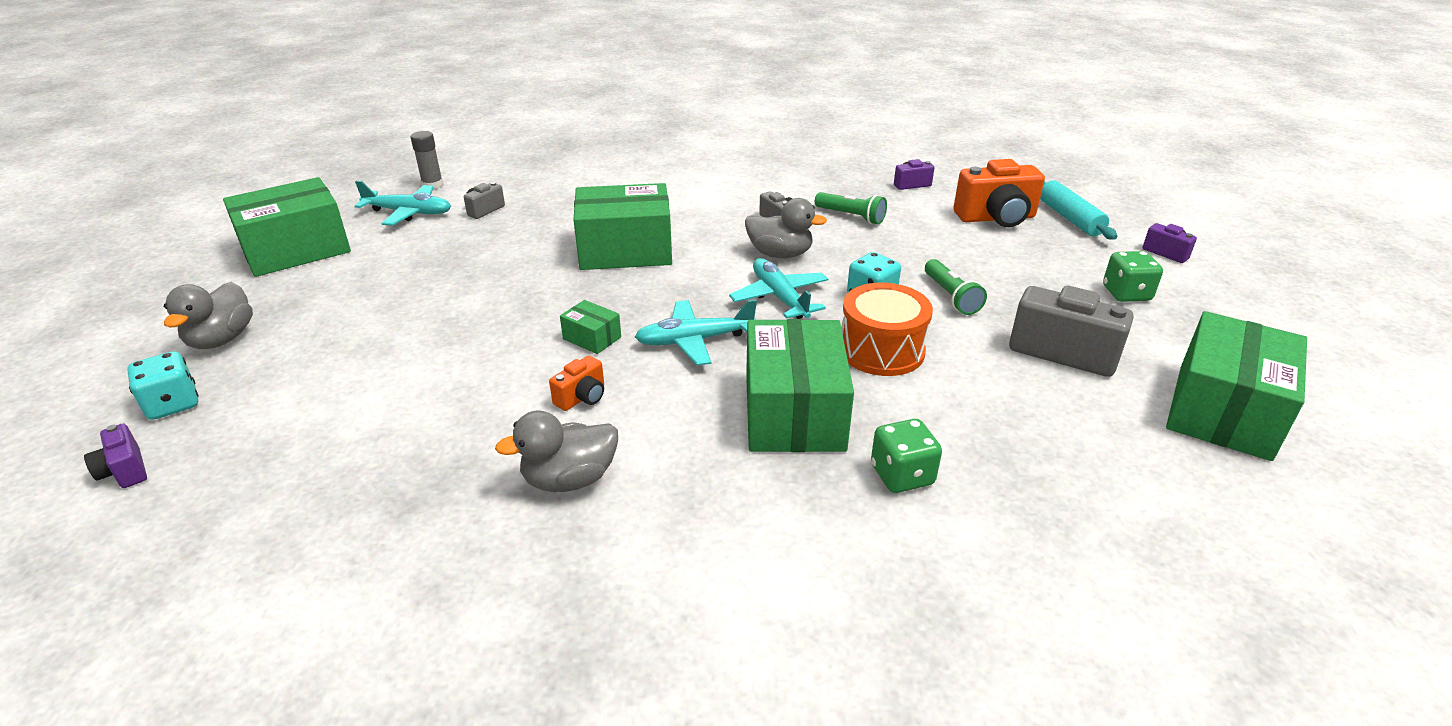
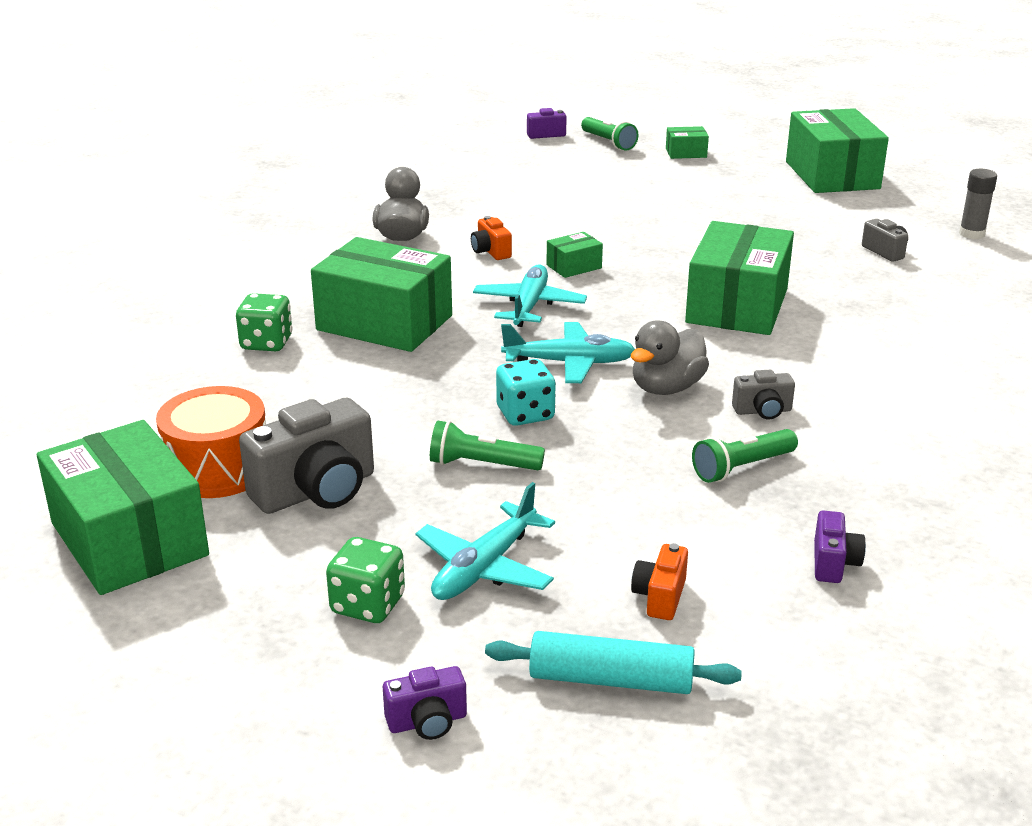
camera: 115 degrees right, 5 degrees down
turquoise dice [127,351,199,420] -> green flashlight [581,117,639,151]
grey duck [164,282,253,349] -> green box [666,126,709,159]
turquoise plane [355,181,451,226] -> turquoise plane moved to [416,482,555,600]
orange drum [841,283,933,376] -> orange drum moved to [156,386,266,498]
orange camera [953,159,1045,227] -> orange camera [631,543,688,620], size x0.50

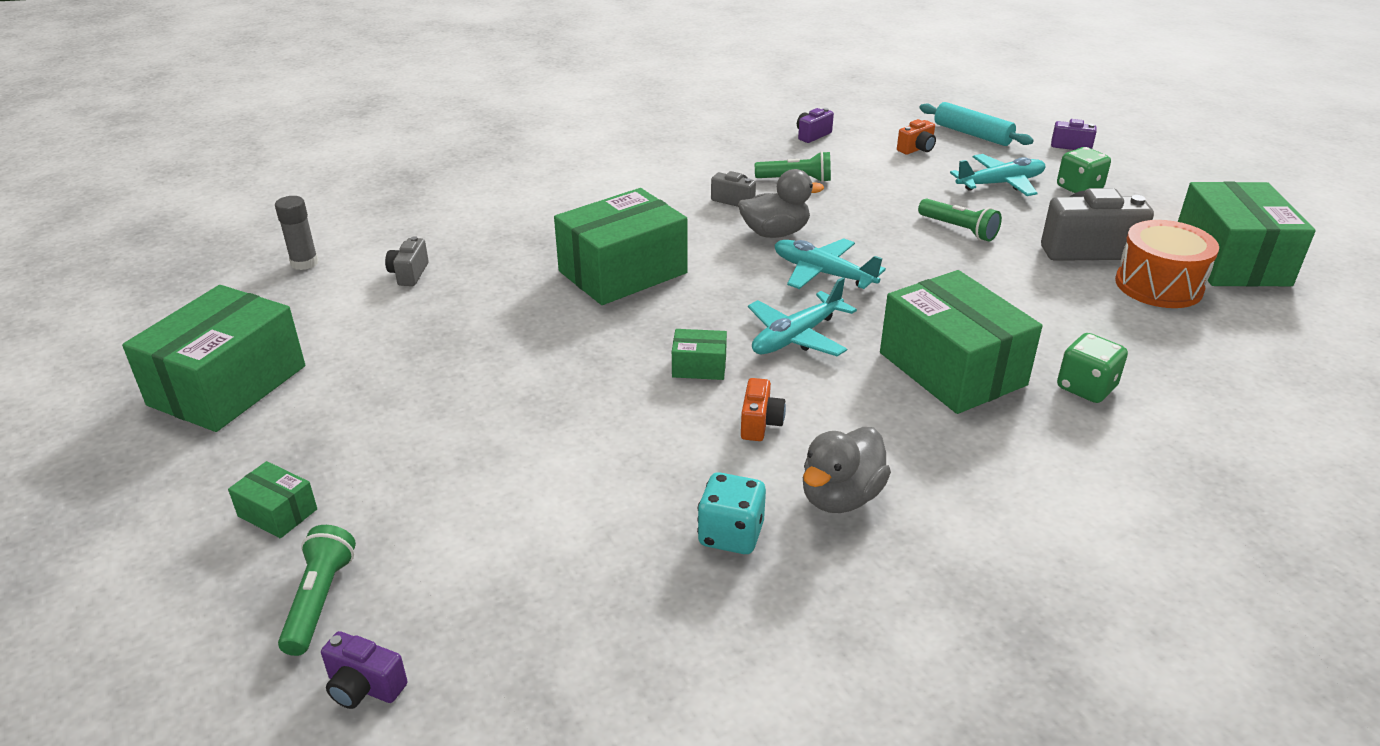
camera: 145 degrees left, 5 degrees up
turquoise dice [496,359,556,426] -> turquoise dice moved to [697,472,766,554]

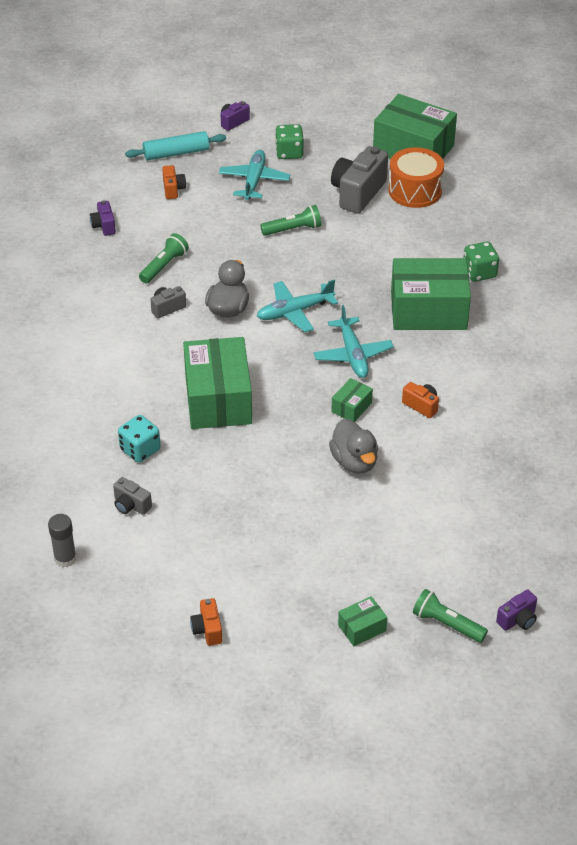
camera: 60 degrees left, 10 degrees up
green box [122,285,305,432] -> orange camera [190,598,222,646]
turquoise dice [697,472,766,554] -> turquoise dice moved to [118,415,161,463]
grey duck [803,427,891,513] -> grey duck moved to [329,419,378,474]

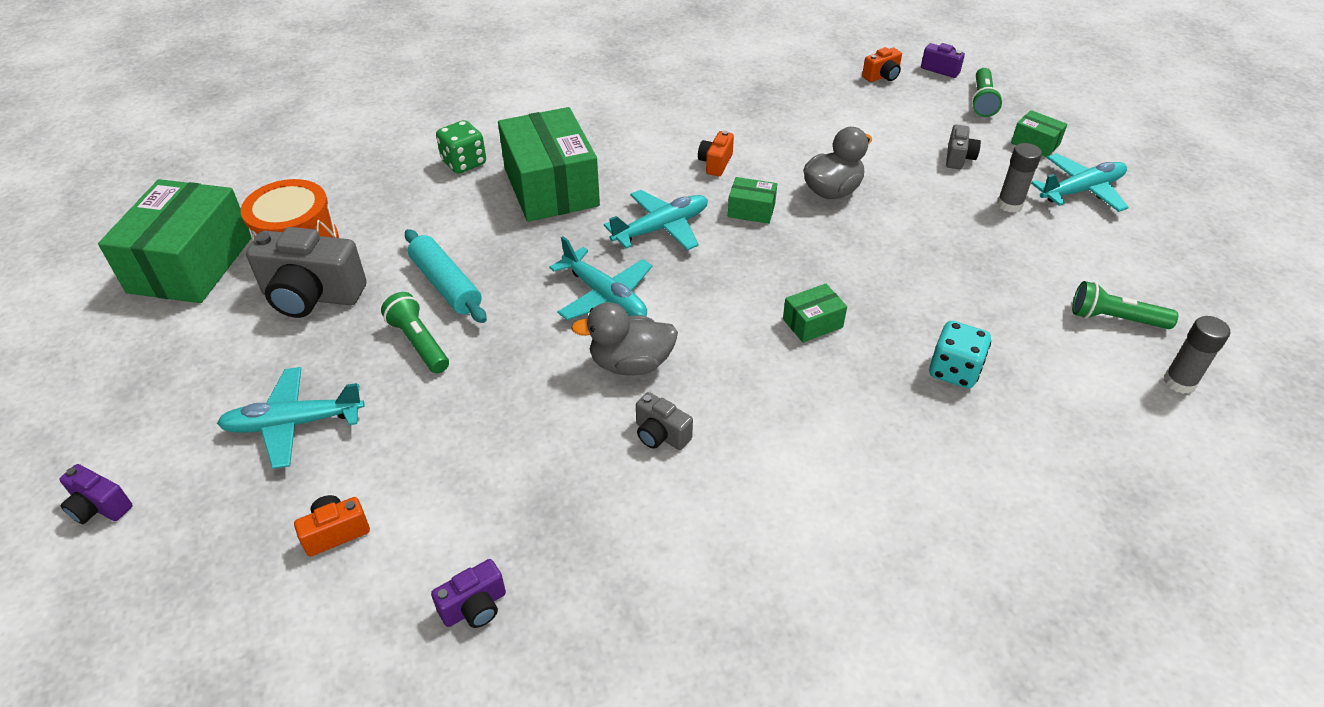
camera: 110 degrees left, 0 degrees up
grey camera [113,477,152,515] -> grey camera moved to [946,124,981,169]
turquoise rolling pin [125,131,226,161] -> turquoise rolling pin moved to [405,229,487,323]
green flashlight [139,233,189,284] -> green flashlight moved to [1072,281,1178,329]
green box [183,337,252,429] -> green box [783,284,847,343], size x0.44
orange camera [190,598,222,646] -> orange camera moved to [862,47,902,82]
green dice [275,124,304,159] -> none
none -> grey glue stick [997,143,1042,213]
none -> turquoise plane [1031,153,1129,212]

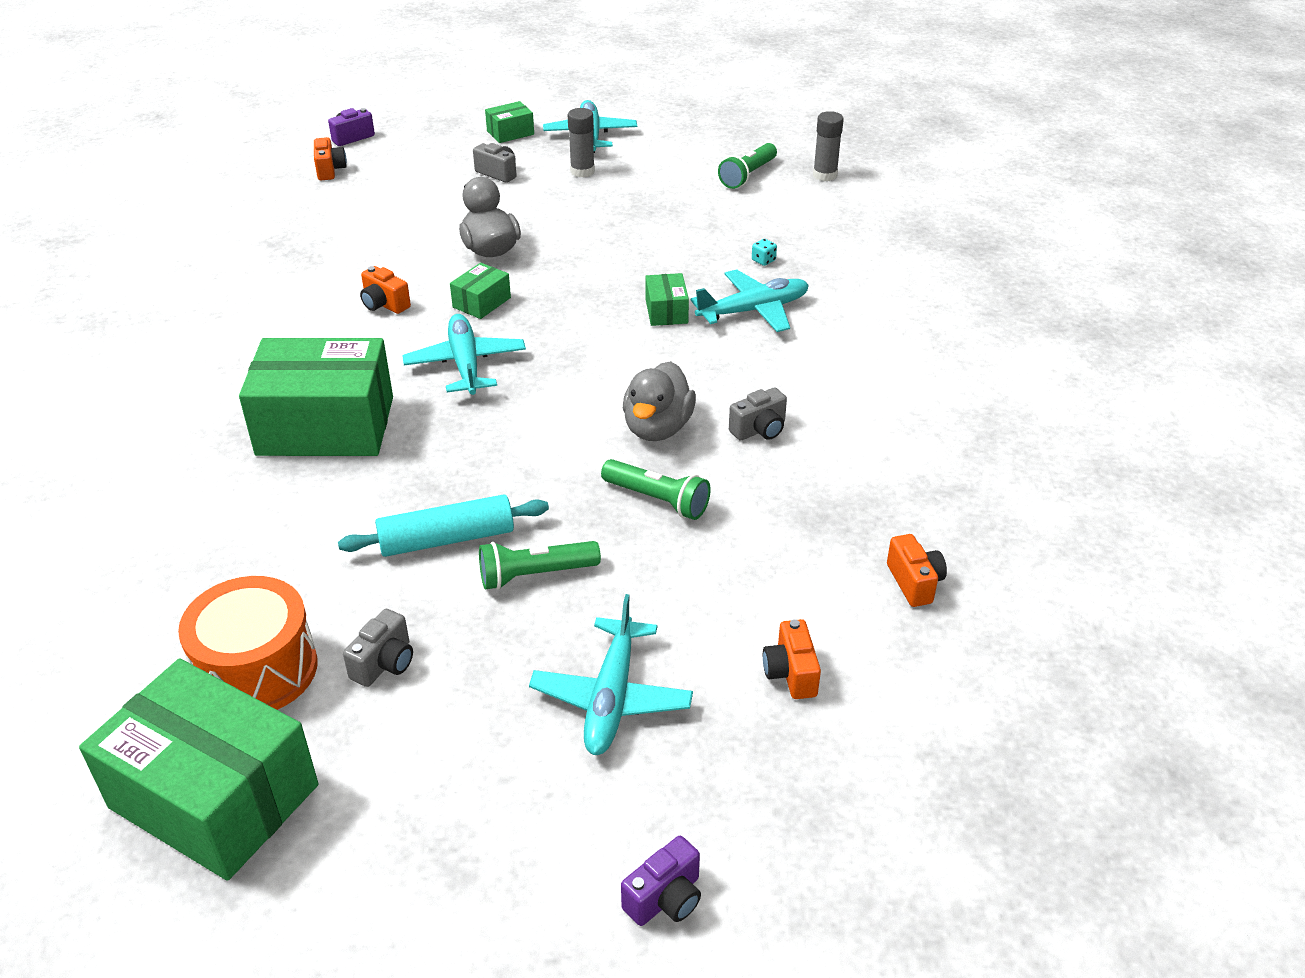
camera: 70 degrees left, 5 degrees down
grey camera [246,227,367,318] -> grey camera [343,609,413,687], size x0.50
purple camera [431,559,506,628] -> orange camera [887,534,947,607]
green dice [436,120,486,174] -> none
turquoise plane [549,236,652,320] -> turquoise plane moved to [690,269,809,332]
turquoise dice [929,321,991,388] -> turquoise dice [752,239,777,266], size x0.46
green flashlight [971,68,1003,117] -> green flashlight moved to [601,459,711,520]

